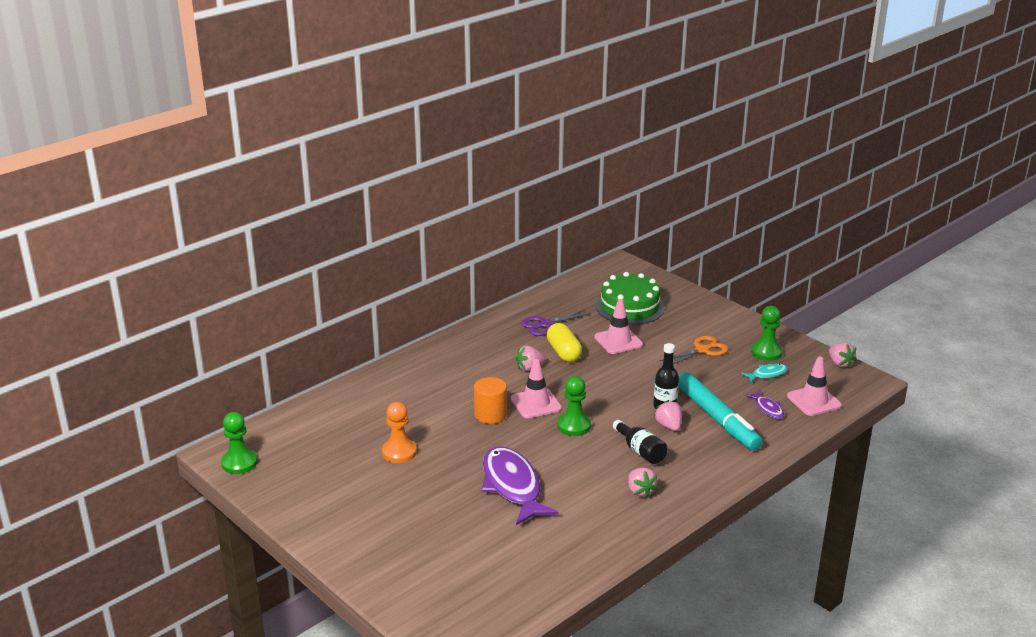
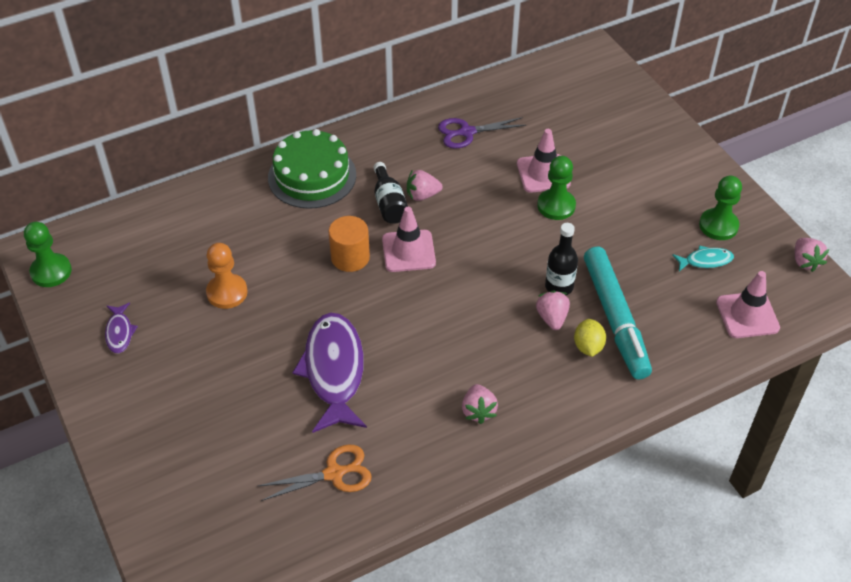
camera: 15 degrees right, 20 degrees up
yellow capsule [547,323,582,362] -> none
green pawn [557,376,591,436] -> green pawn moved to [537,156,576,220]
green cake [596,272,665,325] -> green cake moved to [268,129,356,209]
black bottle [613,420,668,464] -> black bottle moved to [374,162,408,224]
orange scissors [659,336,728,364] -> orange scissors moved to [258,444,372,501]
purple fish [745,391,784,419] -> purple fish moved to [105,303,138,354]
none -> yellow lemon [574,319,606,357]

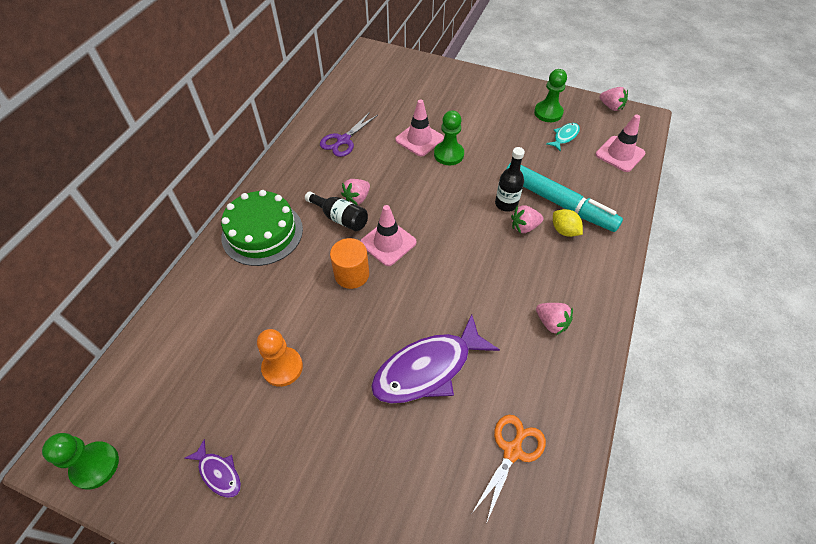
camera: 40 degrees left, 5 degrees up
purple fish [292,313,367,433] -> purple fish turned 75 degrees counterclockwise [371,314,500,404]
pink strawberry [536,291,570,330] -> pink strawberry turned 60 degrees counterclockwise [511,205,544,233]

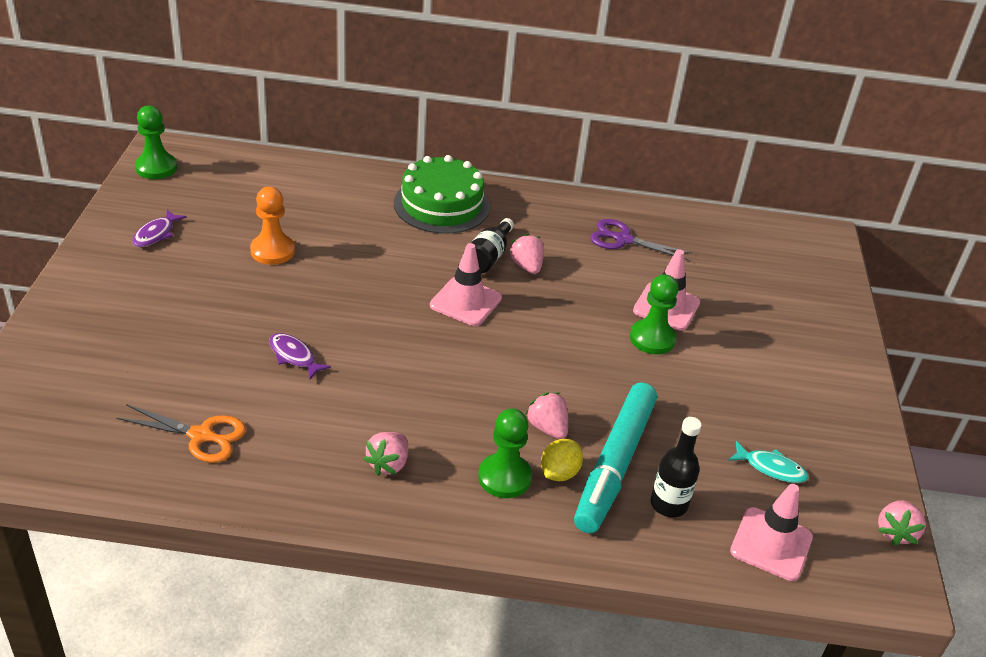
camera: 70 degrees right, 15 degrees down
orange cylinder [330,238,369,289] -> none
pink strawberry [341,179,370,205] -> pink strawberry turned 45 degrees clockwise [509,233,544,274]
purple fish [371,314,500,404] -> purple fish [269,333,331,379], size x0.46
black bottle [495,147,525,212] -> black bottle moved to [651,417,702,518]
green pawn [534,69,567,122] -> green pawn moved to [478,408,532,498]

